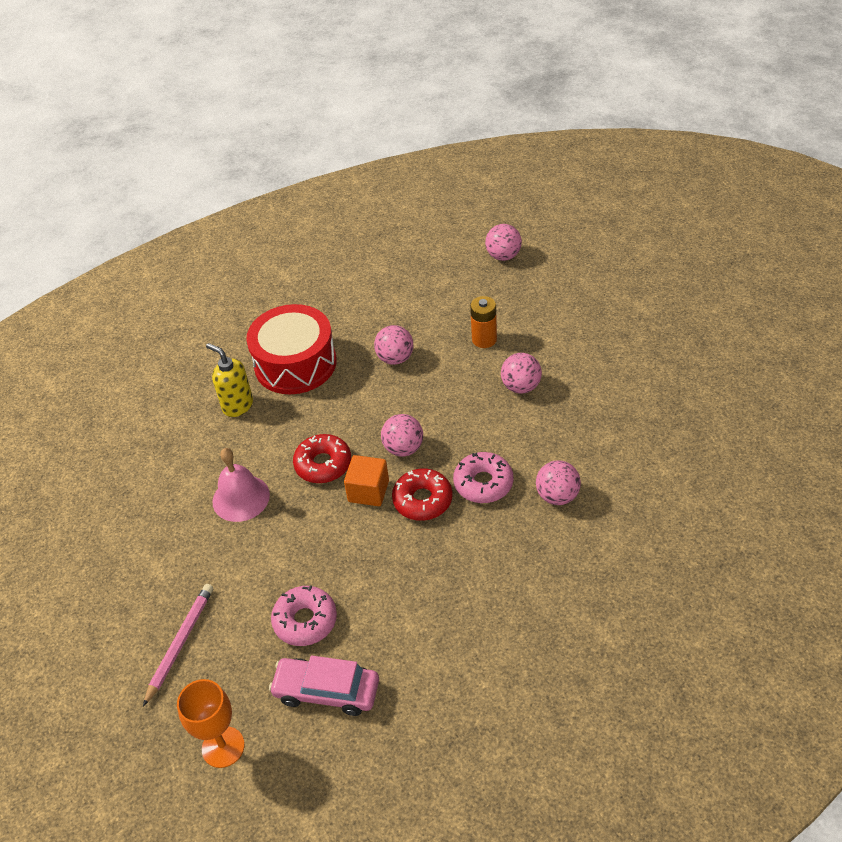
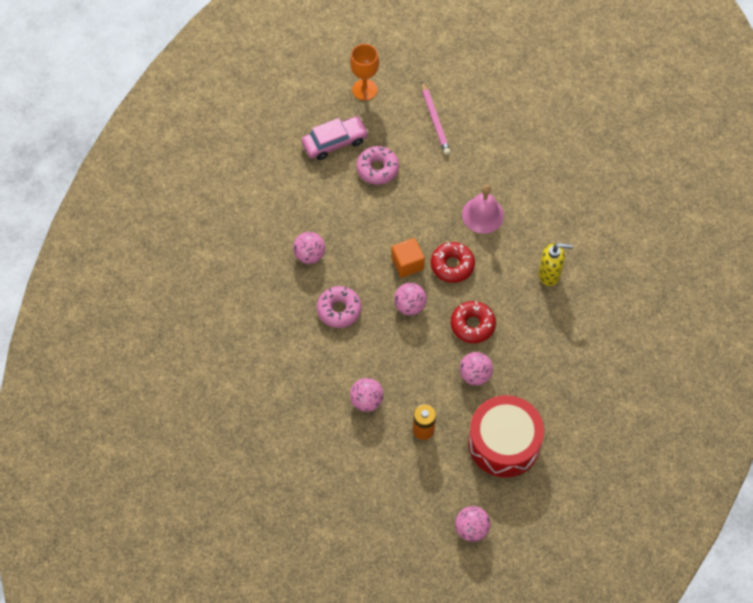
camera: 140 degrees right, 15 degrees up
red drum [246,304,337,394] -> red drum moved to [468,395,544,477]
red donut [392,469,453,521] -> red donut moved to [451,301,496,343]
pink ball [536,460,581,505] -> pink ball moved to [293,232,325,264]

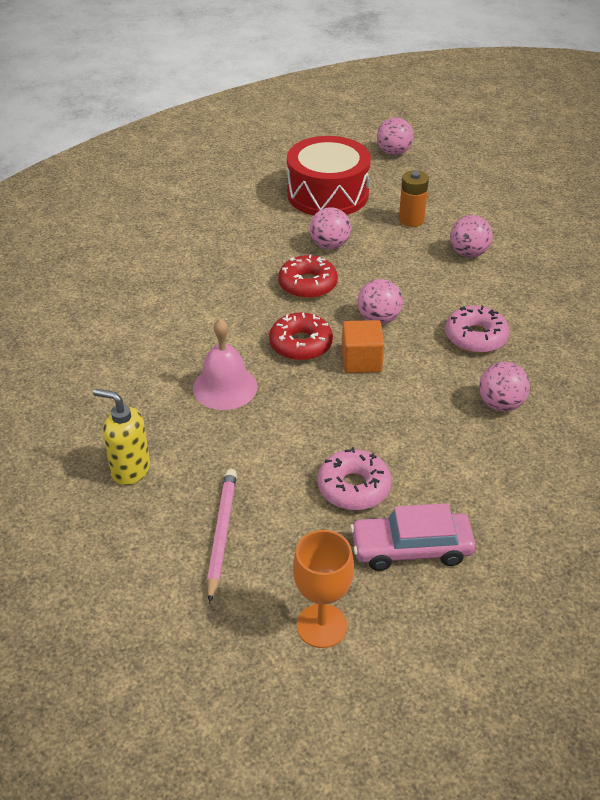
camera: 160 degrees left, 20 degrees down
yellow soap dispenser [538,243,573,286] -> yellow soap dispenser moved to [93,389,150,485]

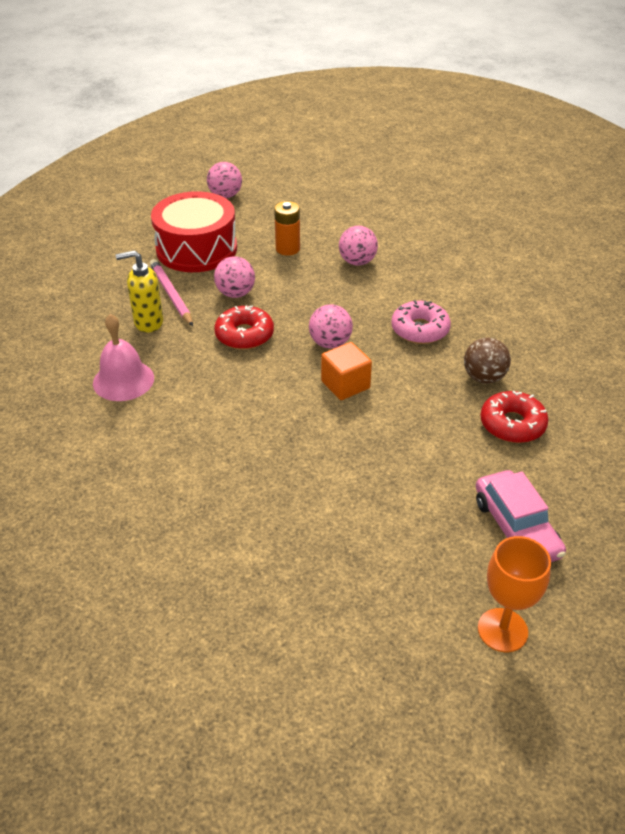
camera: 30 degrees left, 0 degrees up
yellow soap dispenser [93,389,150,485] -> yellow soap dispenser moved to [116,250,164,333]
pink bell [193,318,257,410] -> pink bell moved to [93,314,154,401]
pink pencil [207,469,237,603] -> pink pencil moved to [150,259,193,326]
red donut [269,313,333,361] -> red donut moved to [480,391,548,443]
pink donut [317,447,392,510] -> none
pink car [350,503,476,571] -> pink car turned 75 degrees counterclockwise [476,470,566,562]
pink ball [479,362,530,411] -> brown ball [464,338,511,384]

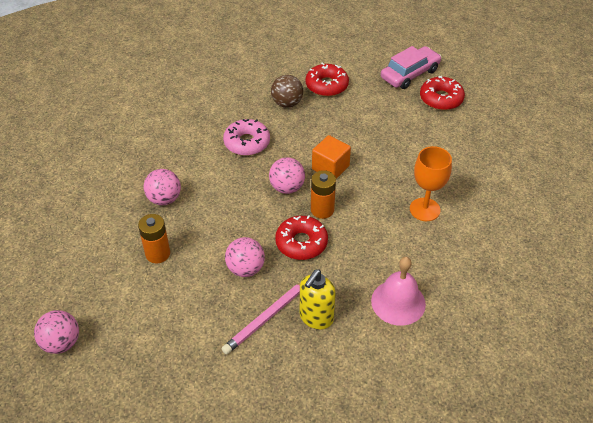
camera: 110 degrees left, 5 degrees up
yellow soap dispenser [116,250,164,333] -> yellow soap dispenser turned 60 degrees clockwise [300,269,336,330]
red drum [151,191,237,272] -> none
orange goblet [478,536,551,652] -> orange goblet moved to [410,146,452,221]
none -> orange battery [311,170,336,219]
none -> red donut [420,76,465,110]

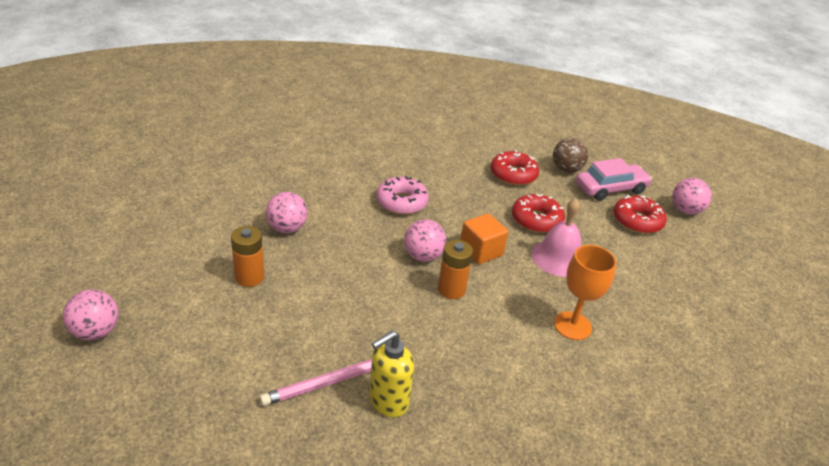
camera: 15 degrees right, 10 degrees down
pink ball [225,237,265,277] -> pink ball moved to [672,178,712,215]
brown ball [271,75,303,108] -> brown ball moved to [553,138,588,173]
red donut [275,215,328,260] -> red donut moved to [512,193,565,233]
pink bell [371,257,426,326] -> pink bell moved to [531,198,581,277]

